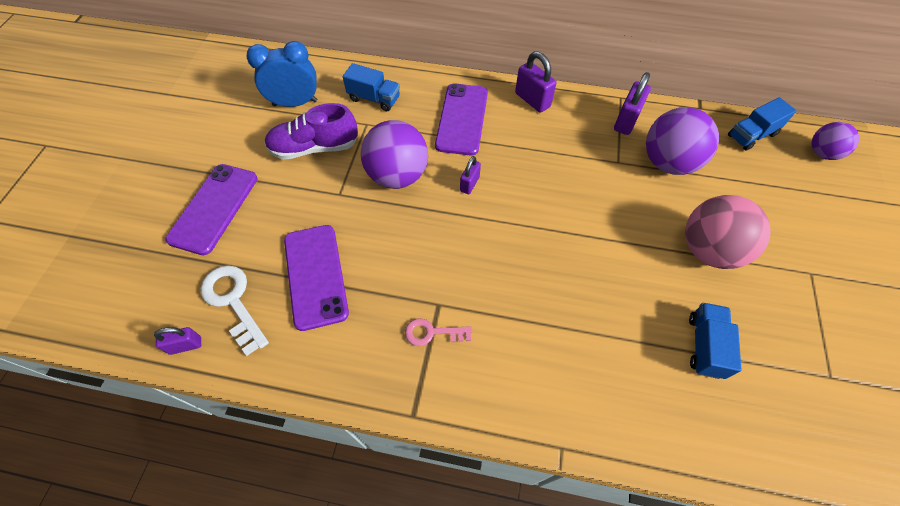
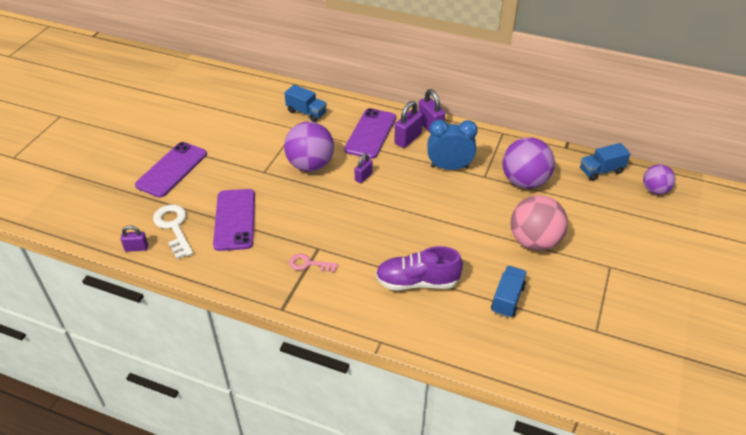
camera: 10 degrees right, 15 degrees down
blue clock [247,41,317,107] -> blue clock moved to [427,120,478,170]
purple shoe [265,103,358,160] -> purple shoe moved to [376,246,463,290]
purple padlock [614,72,651,135] -> purple padlock moved to [394,101,423,148]

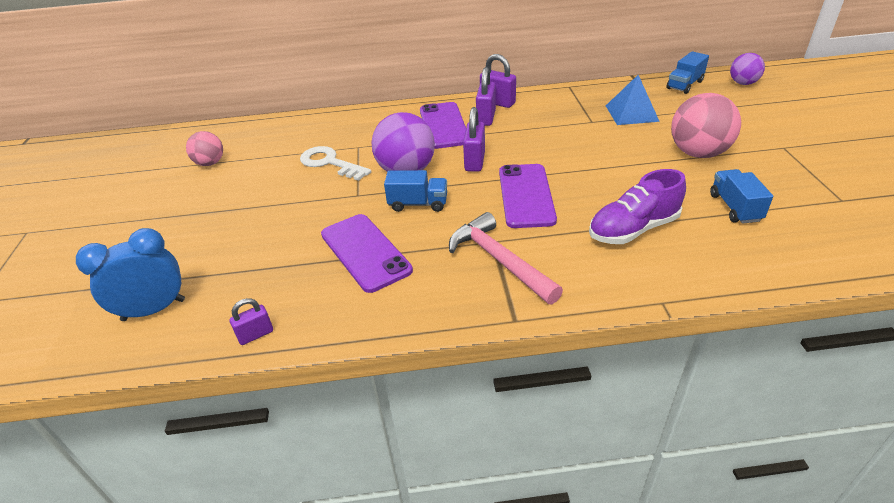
camera: 25 degrees left, 5 degrees down
purple phone [135,142,207,197] -> purple phone moved to [499,164,557,228]
white key [153,205,193,259] -> white key moved to [300,146,372,181]
blue truck [285,85,327,122] -> blue truck moved to [384,170,447,212]
pink key [289,254,338,272] -> pink hammer [449,212,563,304]
purple padlock [355,154,373,183] -> purple padlock [463,107,485,172], size x1.62
blue clock [427,120,478,170] -> blue clock moved to [76,228,185,321]
purple ball [502,137,555,189] -> blue pyramid [606,75,660,125]
none -> pink ball [186,131,223,166]

